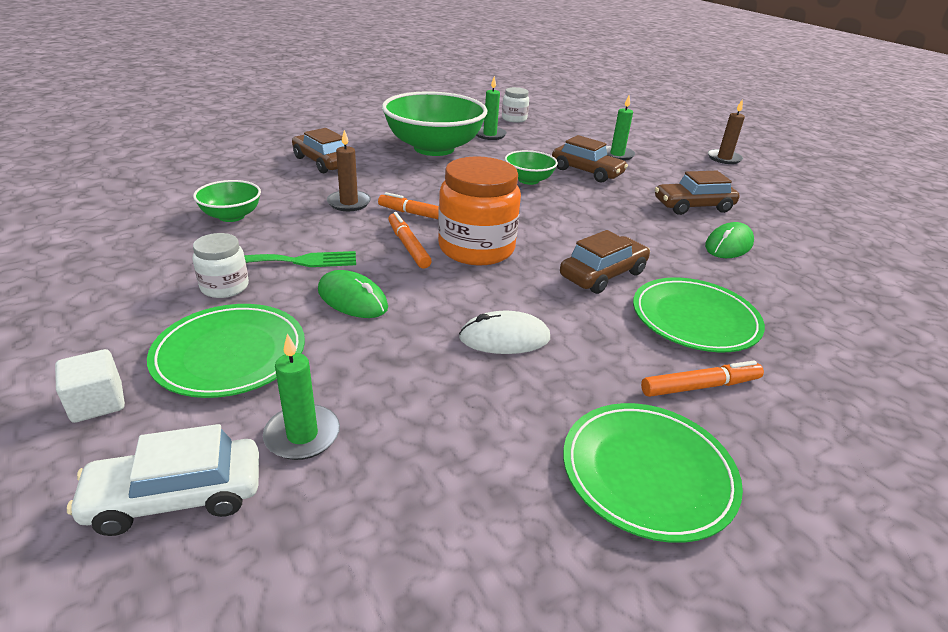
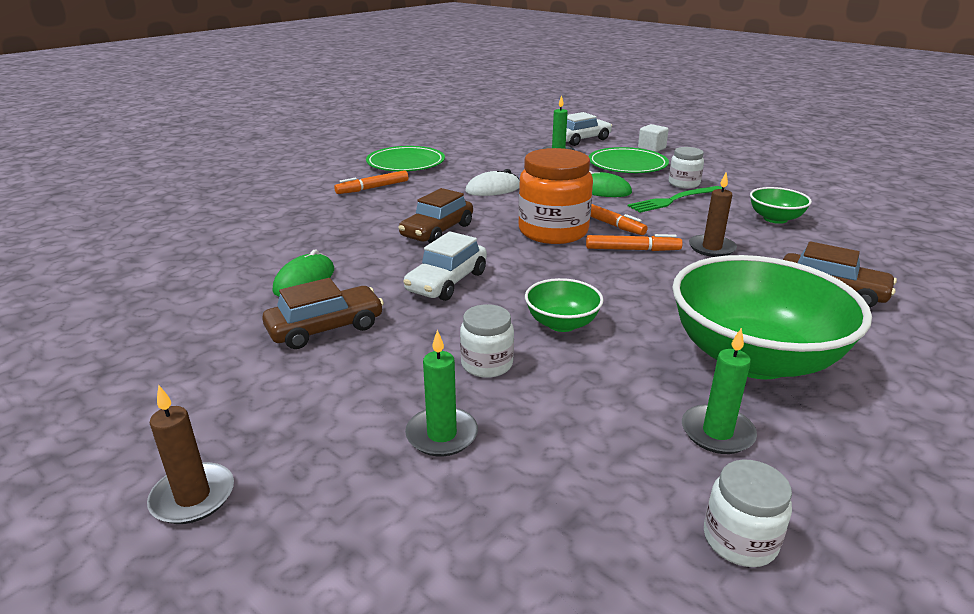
camera: 165 degrees right, 5 degrees down
brown car [552,135,628,183] -> white jar [460,304,514,378]
green plate [633,277,765,352] -> none
none -> white car [403,231,487,301]

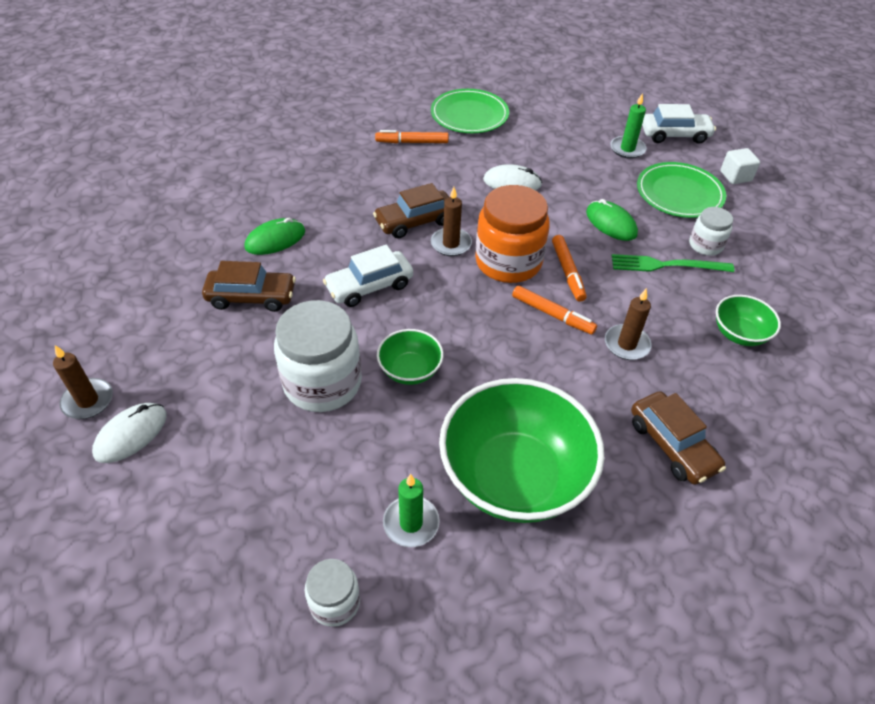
camera: 30 degrees right, 20 degrees up
green candle [405,330,478,456] -> none
white jar [460,304,514,378] -> white jar [274,300,362,412], size x1.91
none -> white mouse [92,403,167,463]
none -> brown candle [431,187,472,256]

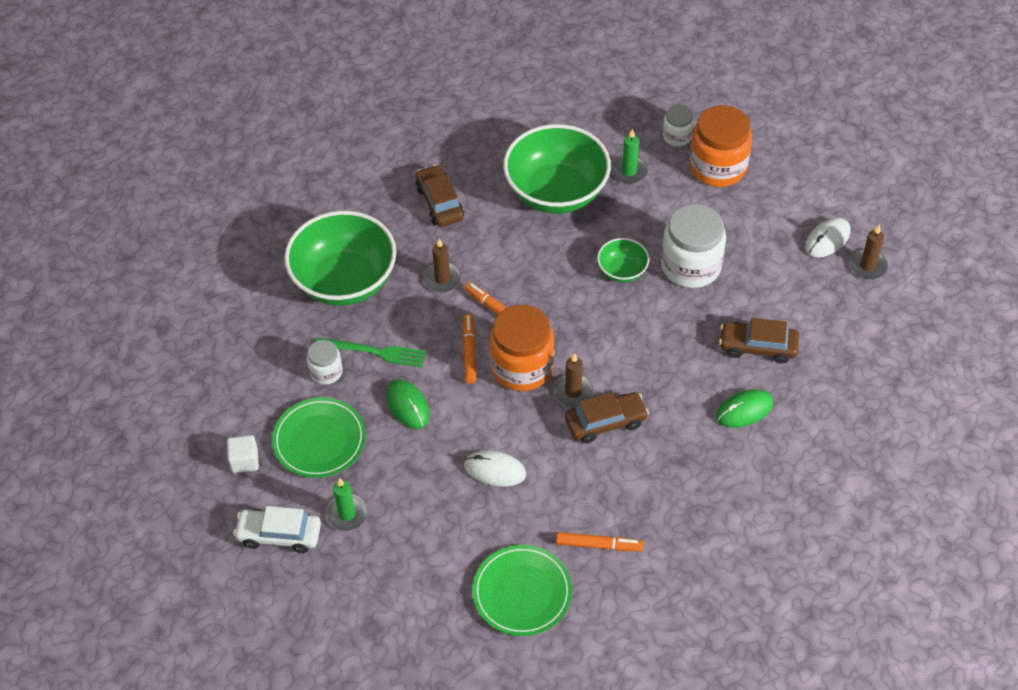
camera: 170 degrees left, 5 degrees up
white car [323,244,413,307] -> none
green bowl [716,295,781,346] -> green bowl [284,211,396,306], size x2.12
none -> orange jar [689,105,752,187]

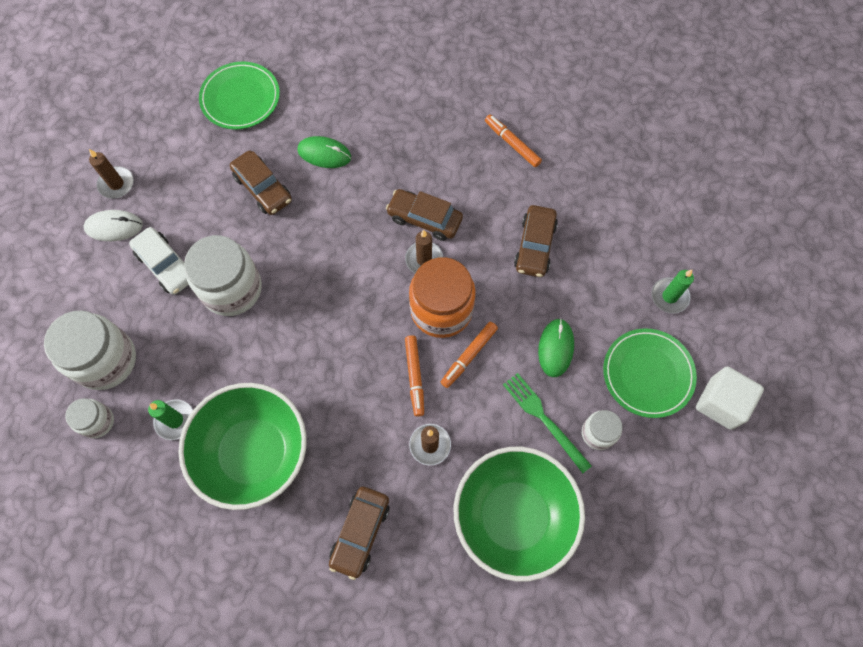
camera: 140 degrees left, 15 degrees up
white cube [227,435,259,473] -> white cube [696,367,764,430], size x1.55
white car [233,506,321,553] -> white car moved to [129,227,189,295]
white mouse [464,450,526,486] -> brown car [514,205,558,277]
green plate [472,545,572,636] -> green plate moved to [199,62,280,130]
green bowl [597,238,649,282] -> none
orange jar [689,105,752,187] -> white jar [44,310,136,390]

